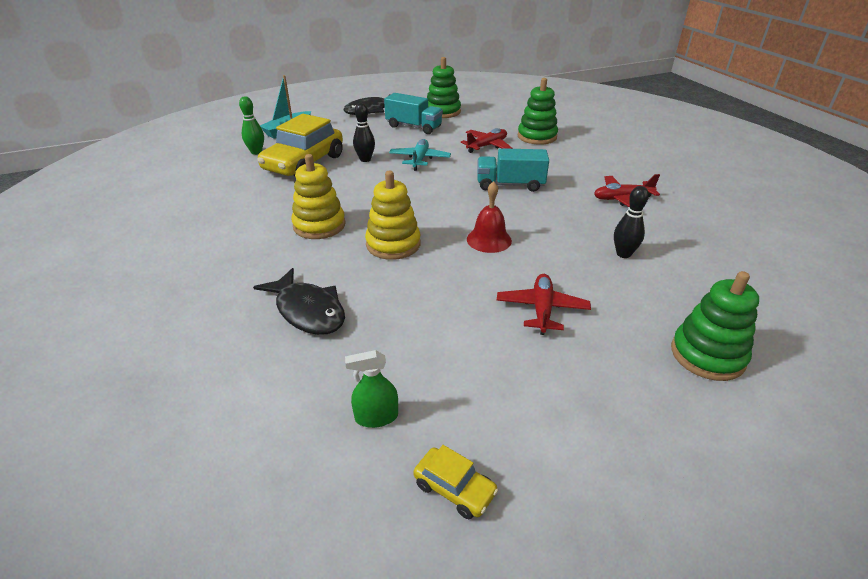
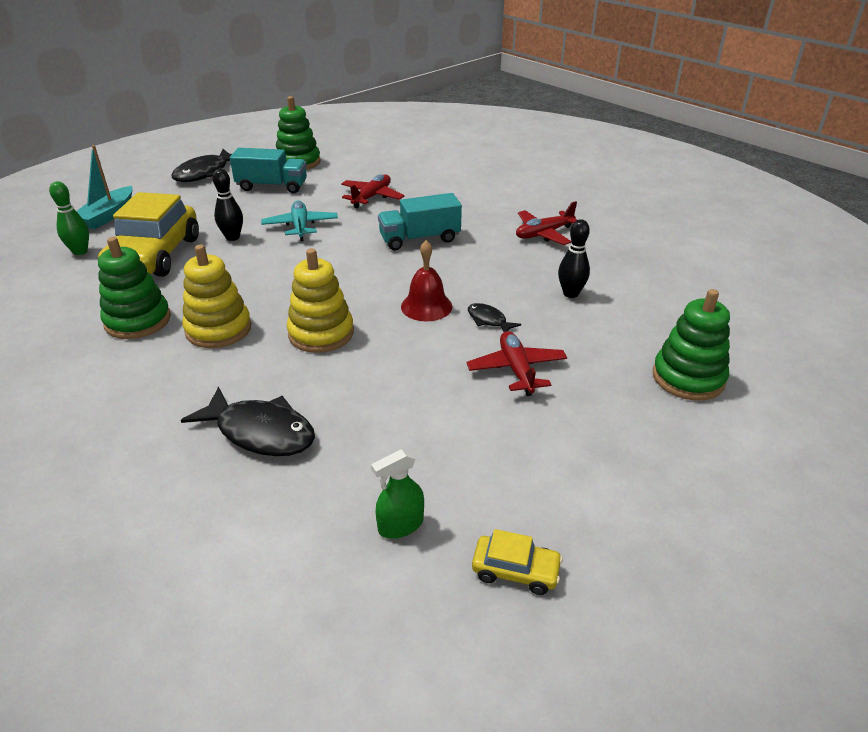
camera: 20 degrees left, 0 degrees up
green stacking toy [518,78,558,145] -> green stacking toy moved to [98,237,171,339]
none -> black fish [468,303,521,332]

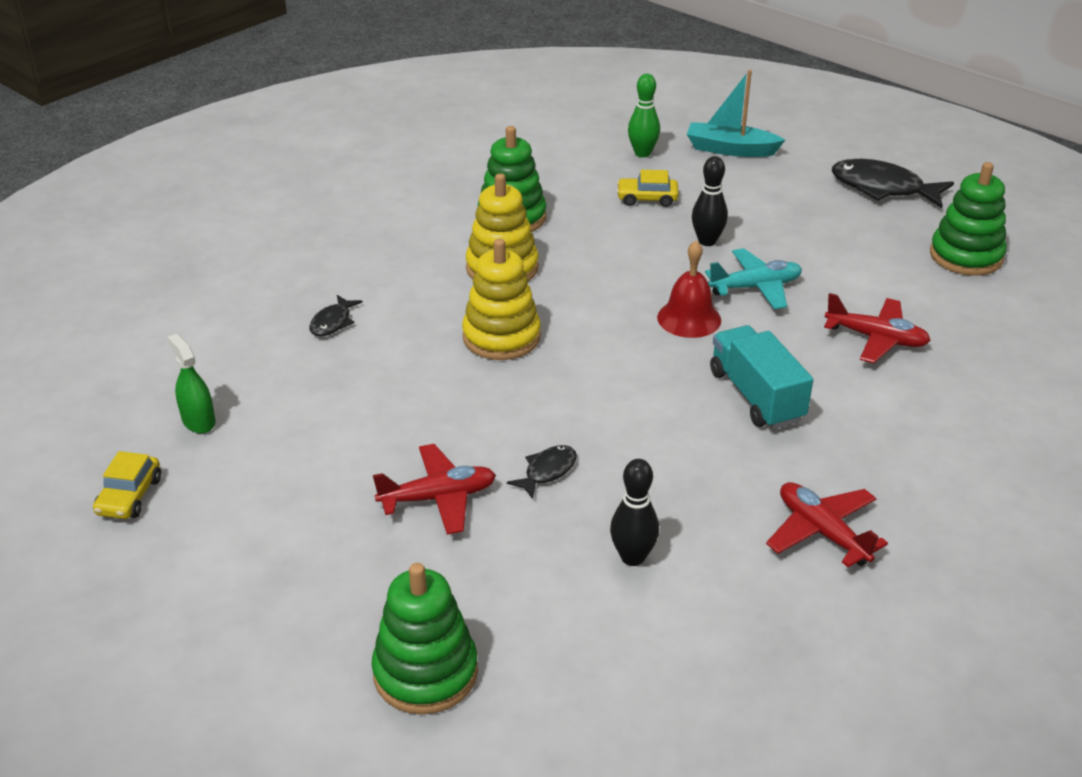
camera: 85 degrees right, 0 degrees up
yellow car [98,192,199,277] -> yellow car [617,170,679,207], size x0.44
black fish [181,387,315,456] -> black fish [309,295,363,337], size x0.51
turquoise truck [230,148,307,194] -> none
red bell [401,240,453,322] -> red bell moved to [657,240,721,338]

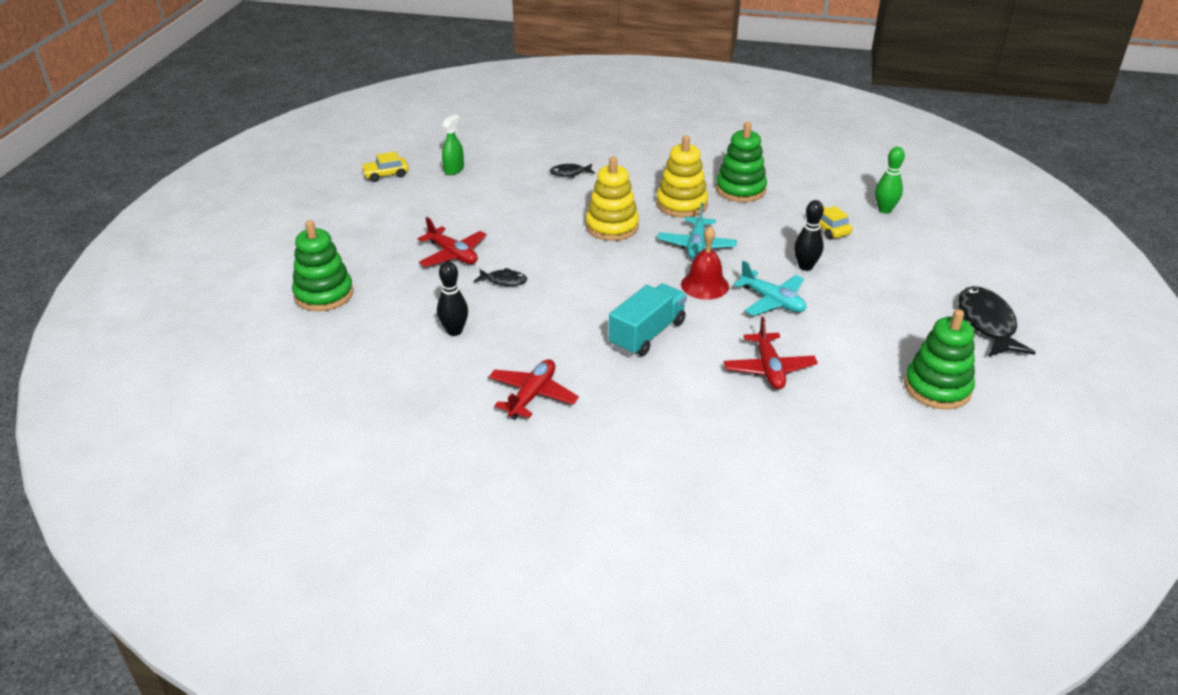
camera: 60 degrees right, 0 degrees up
turquoise boat [687,70,785,157] -> none
none -> turquoise plane [657,203,737,259]

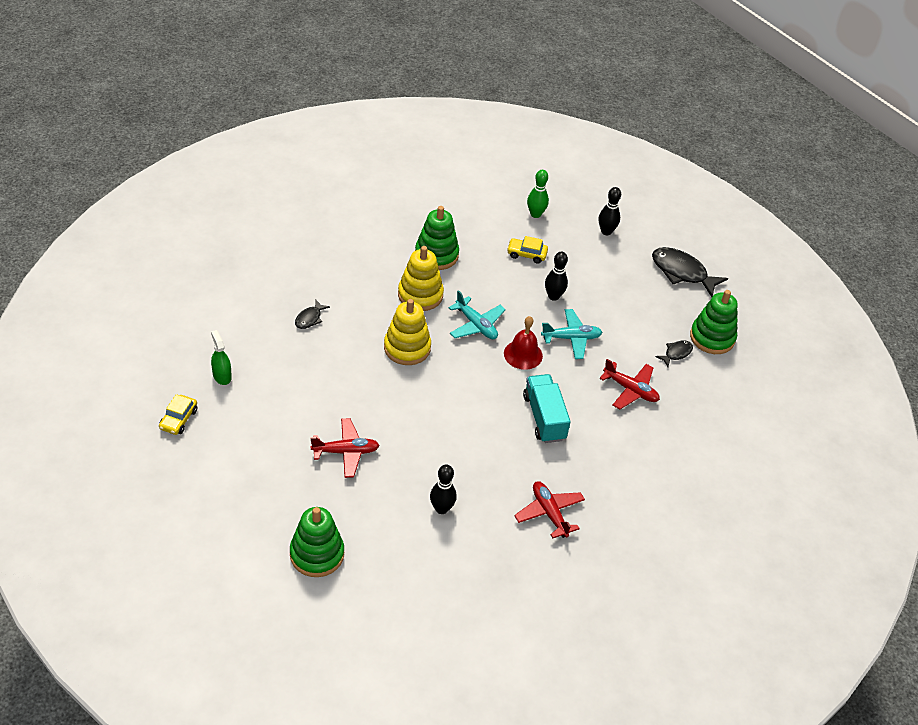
camera: 55 degrees left, 10 degrees up
black fish [474,268,527,286] -> black fish moved to [655,340,693,367]
none -> black bowling pin [599,187,621,235]

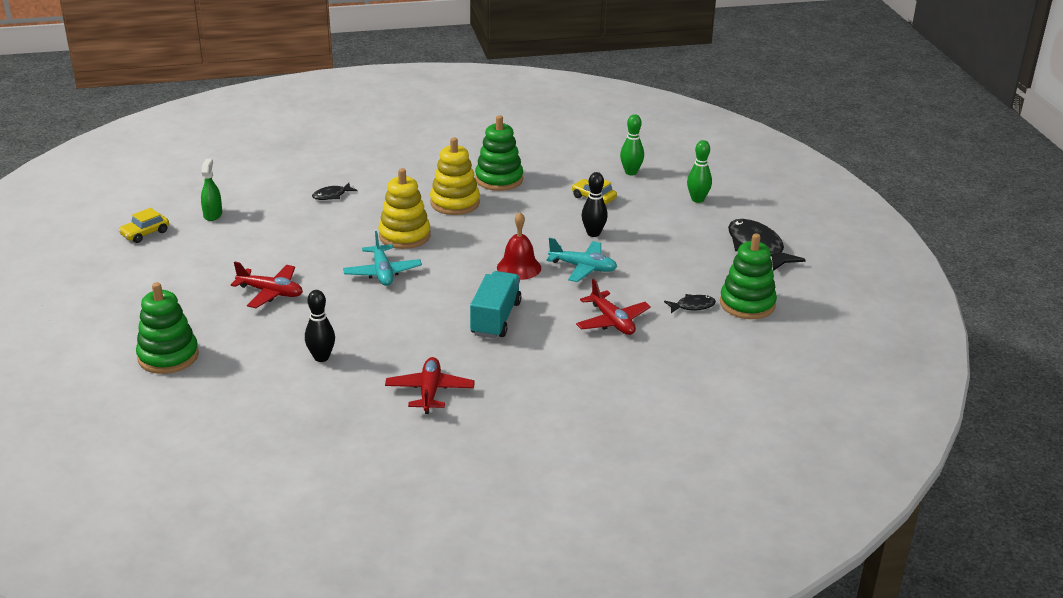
camera: 30 degrees right, 15 degrees down
turquoise plane [448,290,506,339] -> turquoise plane moved to [343,231,422,286]
black bowling pin [599,187,621,235] -> green bowling pin [687,140,712,203]

